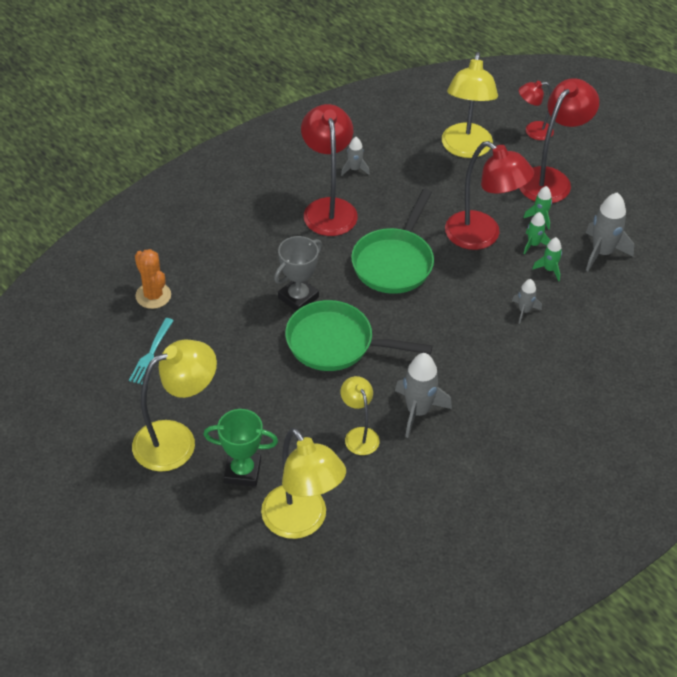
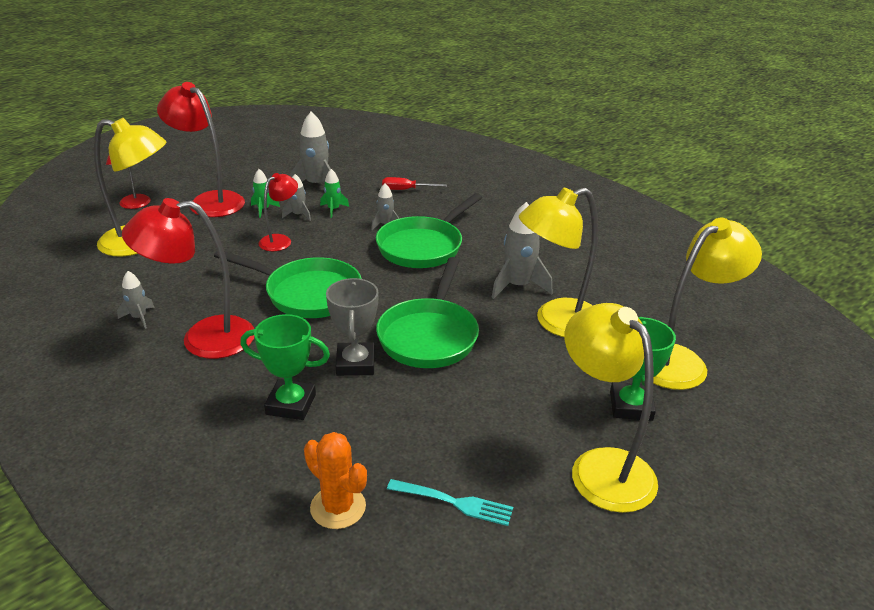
camera: 90 degrees left, 15 degrees down
orange cactus [135,249,171,309] -> orange cactus turned 75 degrees clockwise [304,432,367,529]
grey trophy [274,236,322,311] -> grey trophy turned 45 degrees clockwise [326,278,379,376]
yellow lamp [341,376,380,455] -> yellow lamp [519,188,598,337], size x1.80
red lamp [445,141,534,250] -> red lamp [259,173,298,251], size x0.56
green rocket [524,212,551,254] -> grey rocket [282,174,311,221]
none -> green trophy [240,314,330,420]
none -> green pan [376,193,482,268]
none -> red screwdriver [382,177,447,190]

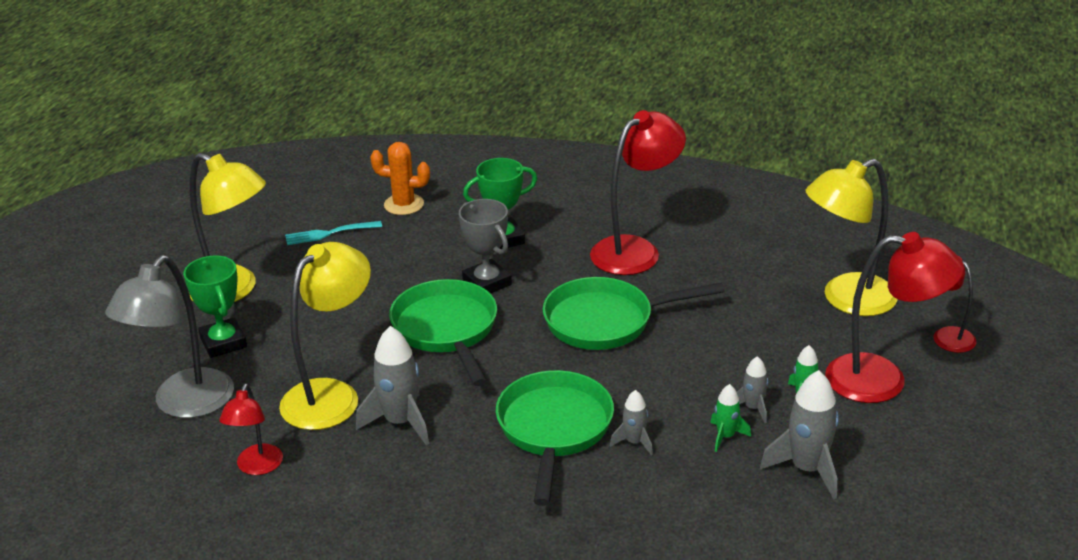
camera: 150 degrees right, 0 degrees up
grey rocket [117,271,155,329] -> none
red lamp [259,173,298,251] -> red lamp moved to [220,384,283,475]
red screwdriver [382,177,447,190] -> none
yellow lamp [653,218,762,390] -> grey lamp [105,255,234,418]

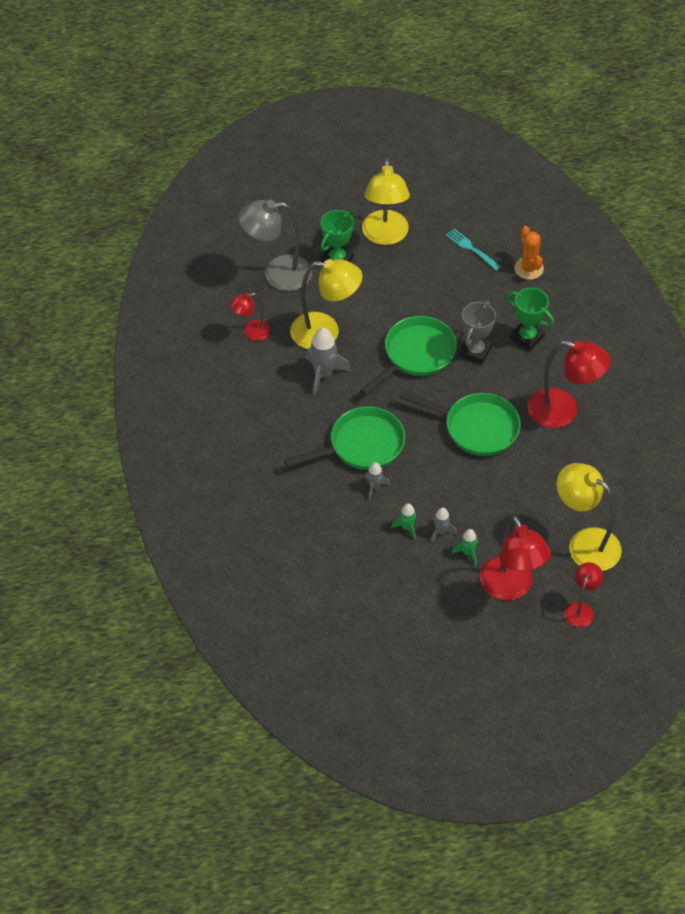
camera: 60 degrees right, 20 degrees up
green pan [543,277,725,350] -> green pan turned 150 degrees clockwise [399,391,521,456]
grey rocket [760,370,839,500] -> none

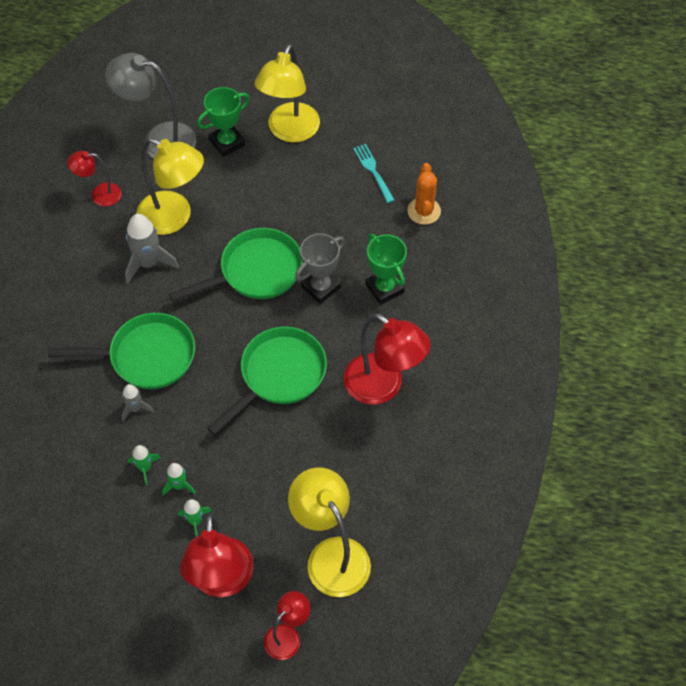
camera: 20 degrees right, 5 degrees up
green pan [399,391,521,456] -> green pan turned 90 degrees counterclockwise [207,326,327,435]
grey rocket [431,508,457,543] -> green rocket [162,463,196,495]

